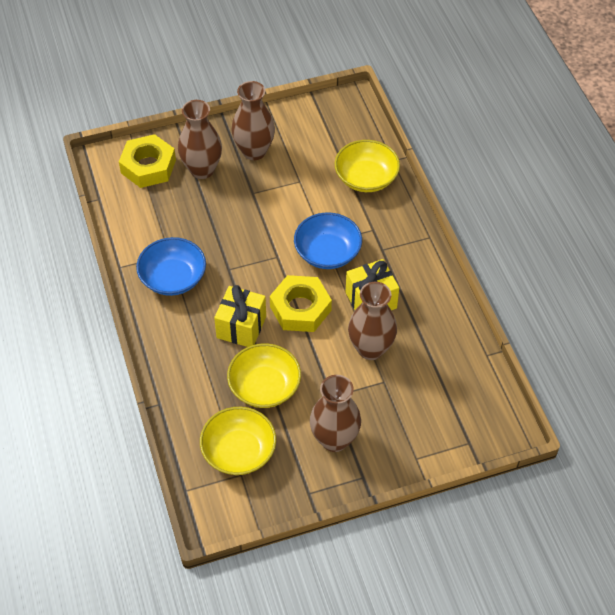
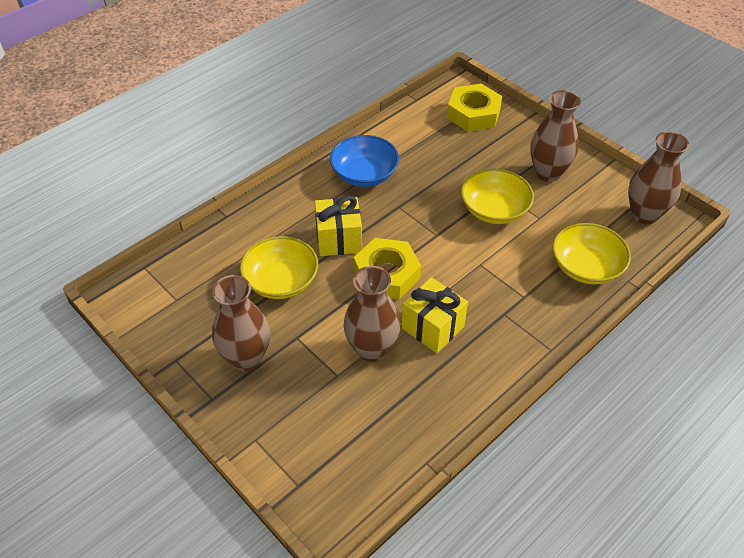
camera: 65 degrees right, 5 degrees down
brown vase [178,100,222,179] -> brown vase moved to [628,131,689,224]
yellow bowl [200,407,276,475] -> yellow bowl moved to [461,169,534,224]
blue bowl [294,212,362,269] -> none

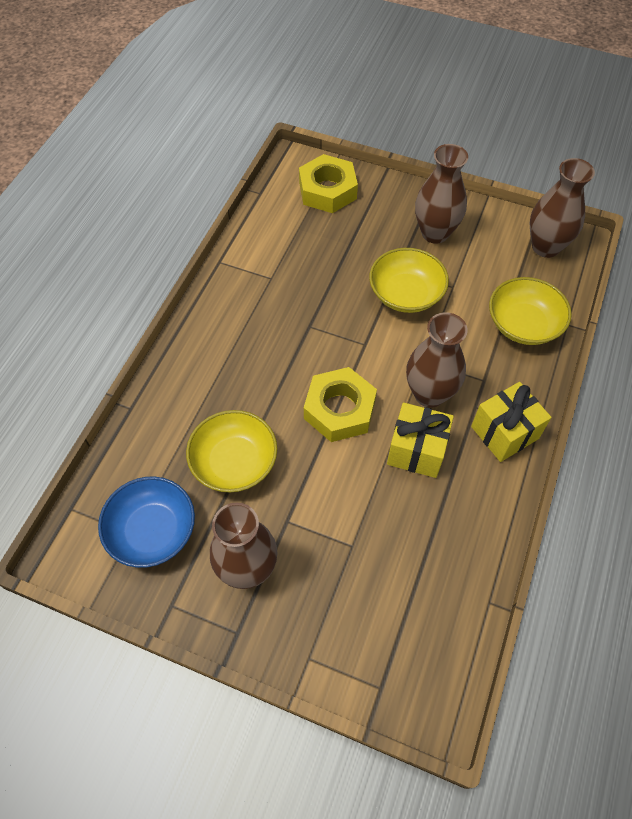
camera: 25 degrees left, 10 degrees up
yellow gift [315,195,362,256] -> yellow gift moved to [471,382,552,462]
blue bowl [330,135,399,187] -> blue bowl moved to [98,477,195,568]
brown vase [343,266,401,362] -> brown vase moved to [406,312,468,408]

